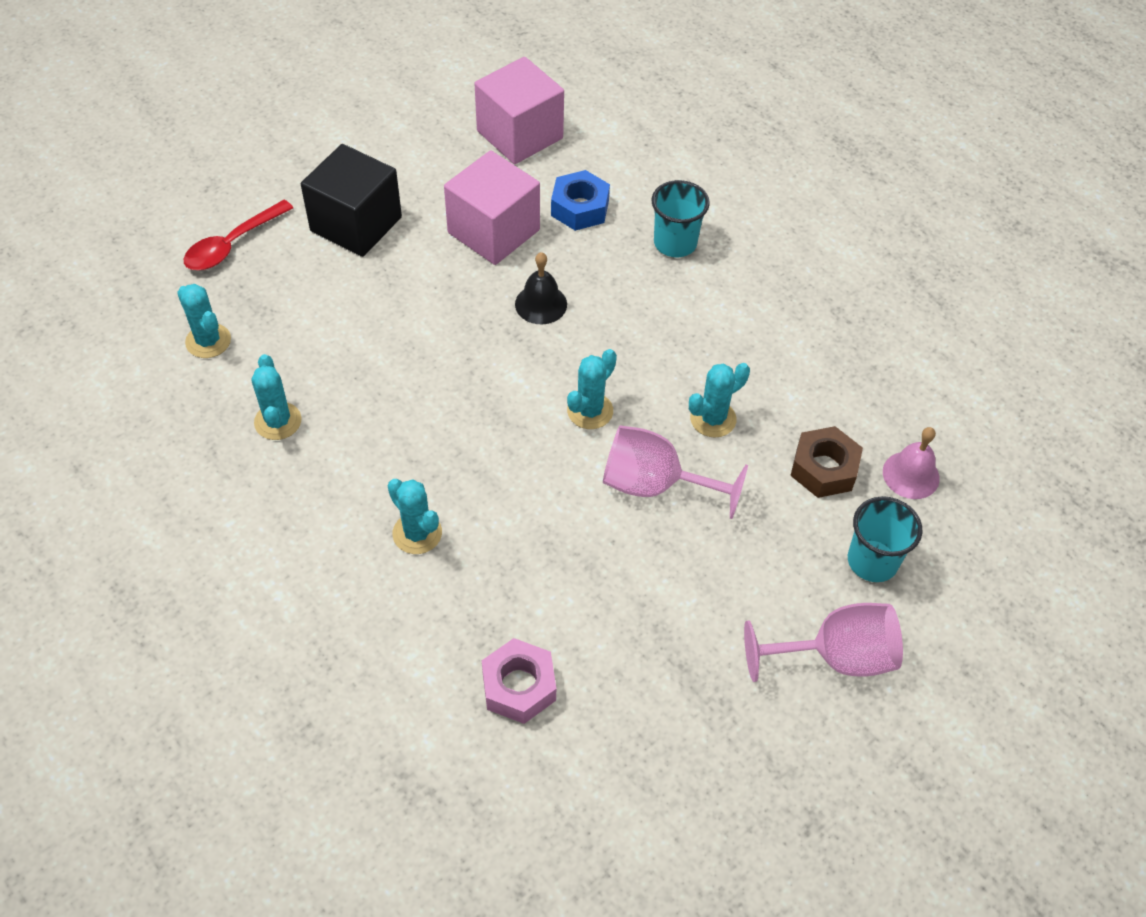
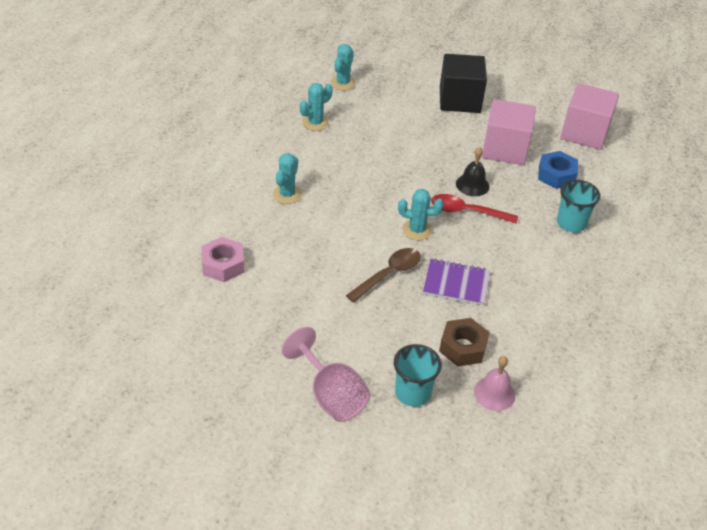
camera: 60 degrees right, 10 degrees down
red spoon [184,200,293,270] -> red spoon moved to [431,194,518,223]
pink goblet [603,425,748,519] -> brown spoon [346,248,421,303]
turquoise cactus [689,363,750,438] -> purple notebook [423,259,490,306]

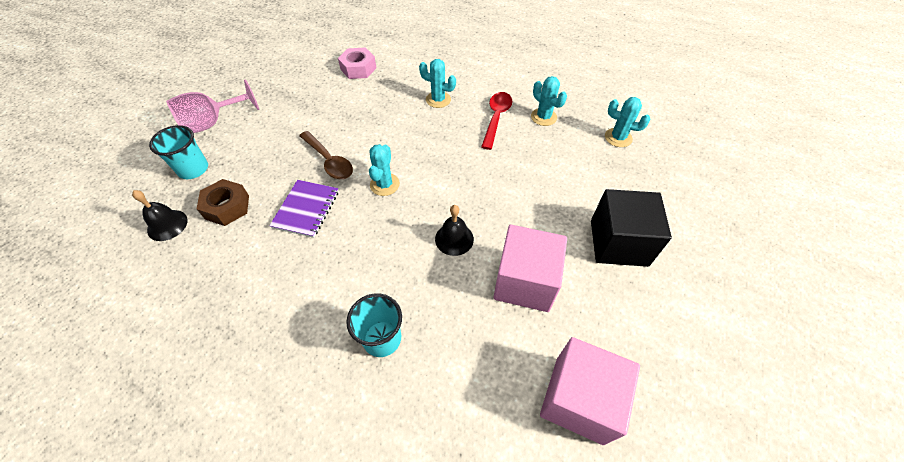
camera: 95 degrees right, 10 degrees up
red spoon [431,194,518,223] -> red spoon moved to [481,92,512,150]
pink bell [474,356,515,411] -> black bell [132,190,188,241]
blue nut [538,151,578,189] -> none

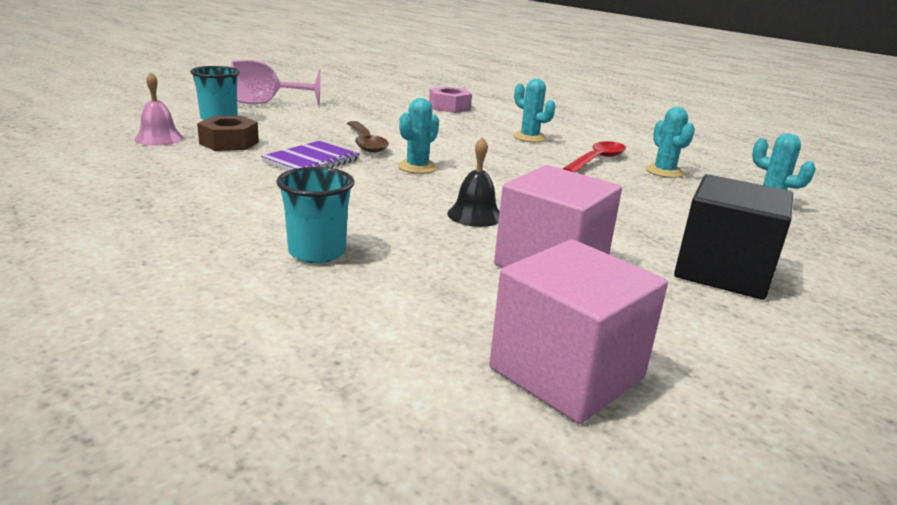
camera: 20 degrees right, 30 degrees down
black bell [132,190,188,241] -> pink bell [134,72,184,146]

